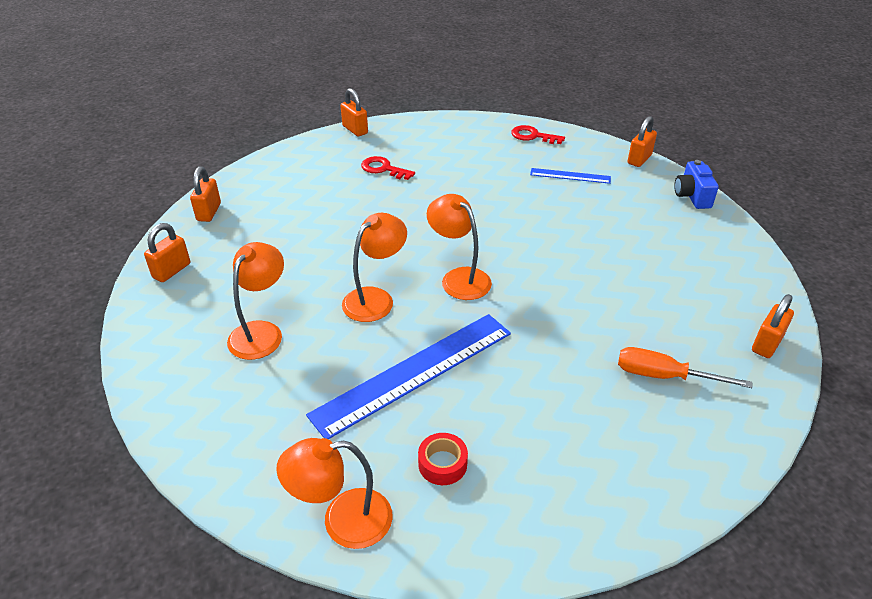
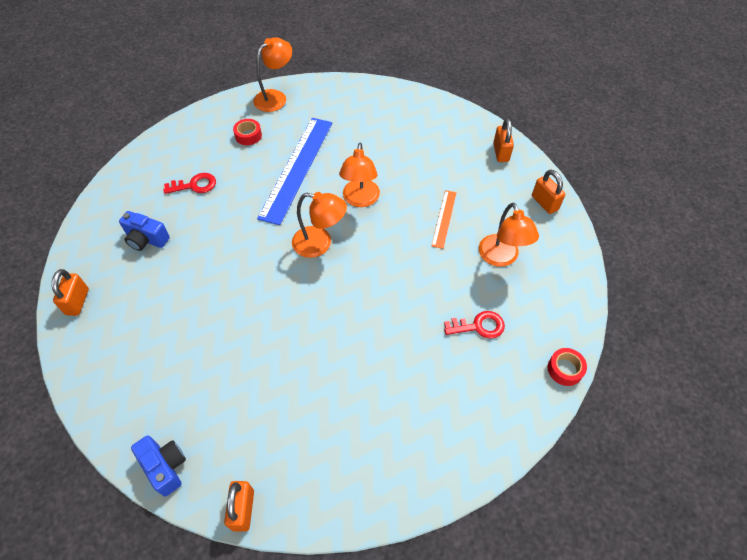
camera: 145 degrees right, 15 degrees up
orange lamp [227,242,284,360] -> orange lamp moved to [479,202,539,267]
orange padlock [341,88,368,137] -> red tape [547,348,587,386]
red key [511,125,565,144] -> red key moved to [163,173,216,194]
blue ruler [530,168,611,184] -> none
orange screwdriver [618,347,753,388] -> blue camera [119,211,170,251]
none -> orange ruler [431,190,456,249]

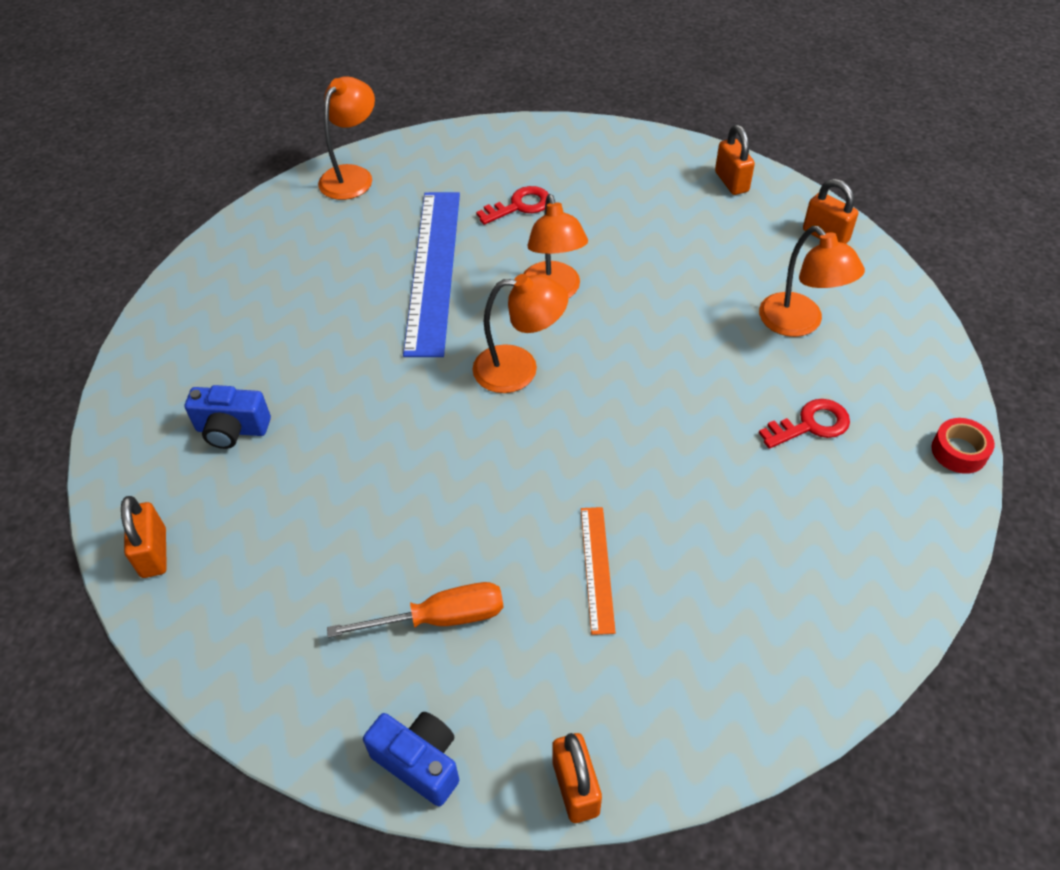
camera: 15 degrees left, 5 degrees down
red key [163,173,216,194] -> red key moved to [476,186,548,225]
red tape [233,119,262,145] -> none
orange ruler [431,190,456,249] -> orange ruler moved to [581,507,616,635]
none -> orange screwdriver [327,582,504,638]

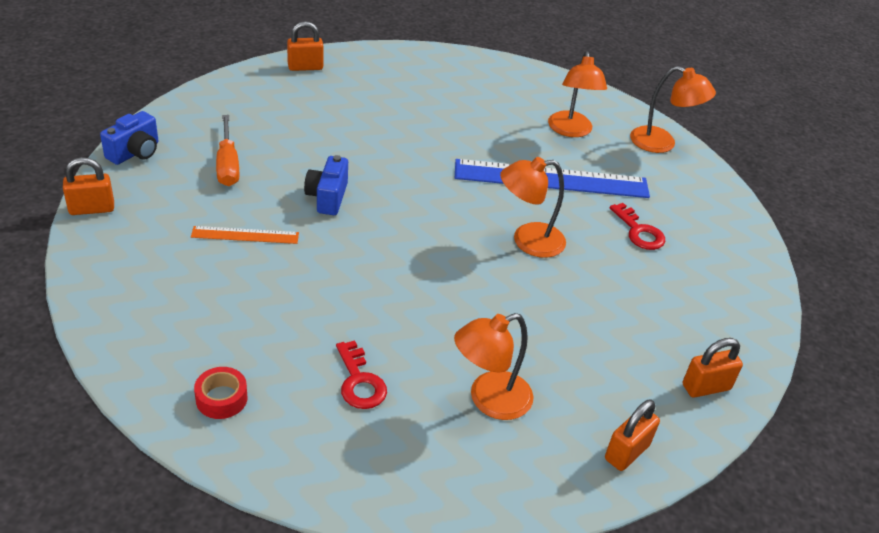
camera: 85 degrees right, 10 degrees down
blue camera [185,385,271,449] -> blue camera moved to [304,155,348,215]
orange lamp [472,274,569,393] -> orange lamp moved to [548,51,607,137]
red tape [931,418,995,474] -> red tape moved to [194,367,248,419]

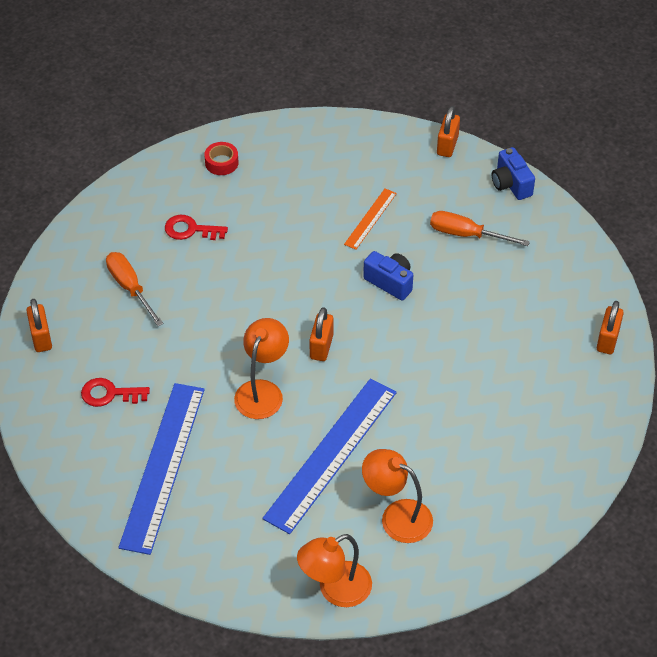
camera: 125 degrees right, 10 degrees up
orange lamp [454,313,533,420] -> orange screwdriver [106,252,164,326]
red key [610,203,665,250] -> red key moved to [81,378,150,407]
orange padlock [683,338,743,398] -> orange padlock moved to [309,307,334,361]
none -> blue ruler [118,383,205,555]

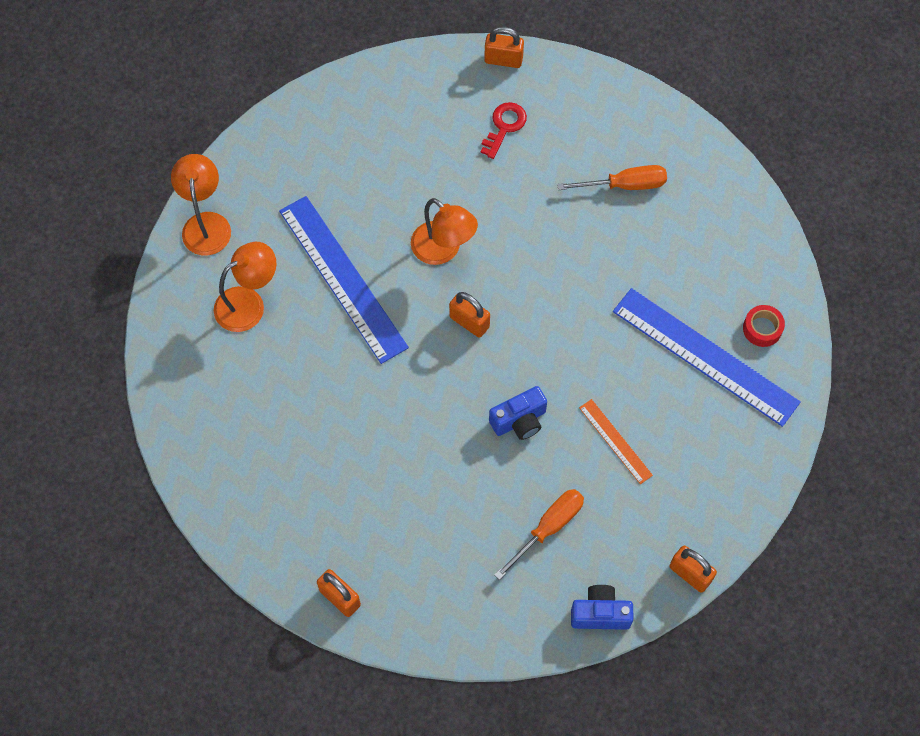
camera: 115 degrees right, 15 degrees up
orange padlock [26,299,52,352] -> orange padlock moved to [484,27,524,68]
blue ruler [118,383,205,555] -> blue ruler moved to [613,288,801,427]
red key [165,215,228,240] -> none

